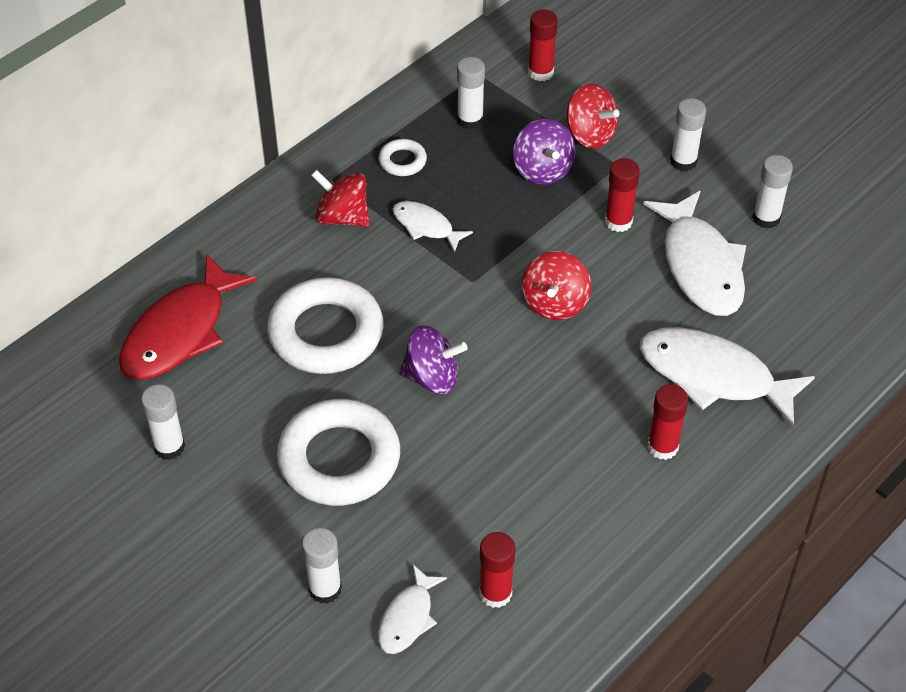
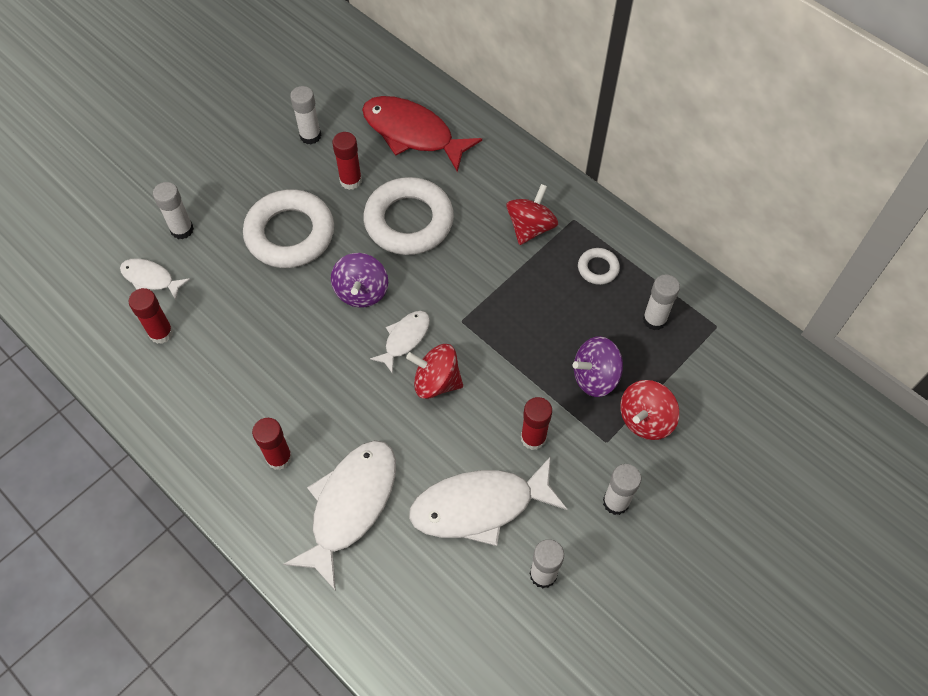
camera: 90 degrees right, 10 degrees up
white fish [393,201,473,253] -> white fish moved to [370,311,430,374]
red glue stick [528,9,558,81] -> red glue stick moved to [332,132,362,190]

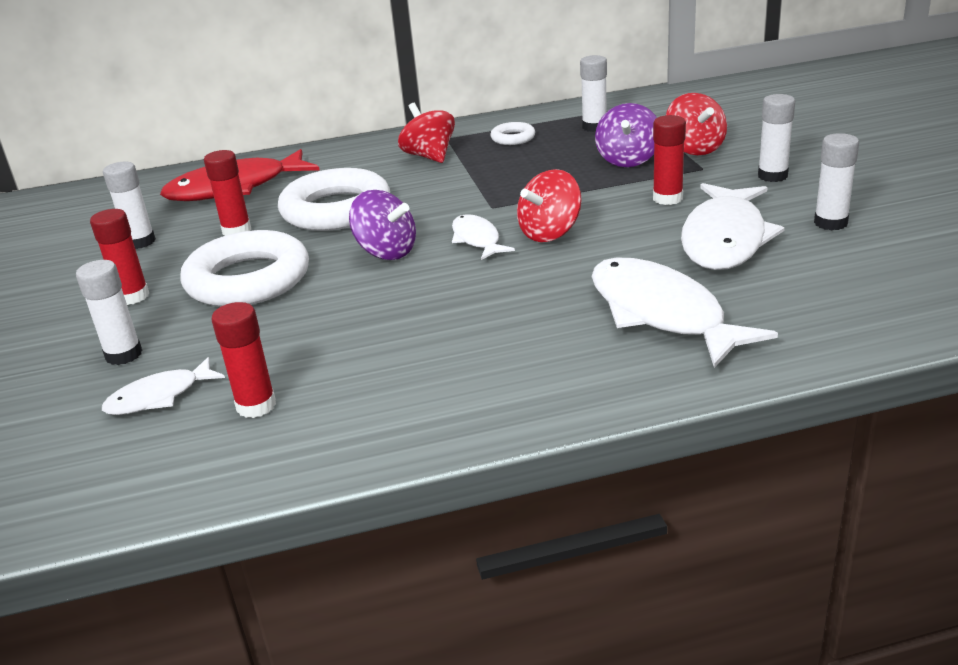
camera: 55 degrees left, 30 degrees down
red glue stick [252,418,292,470] -> red glue stick moved to [90,209,149,305]

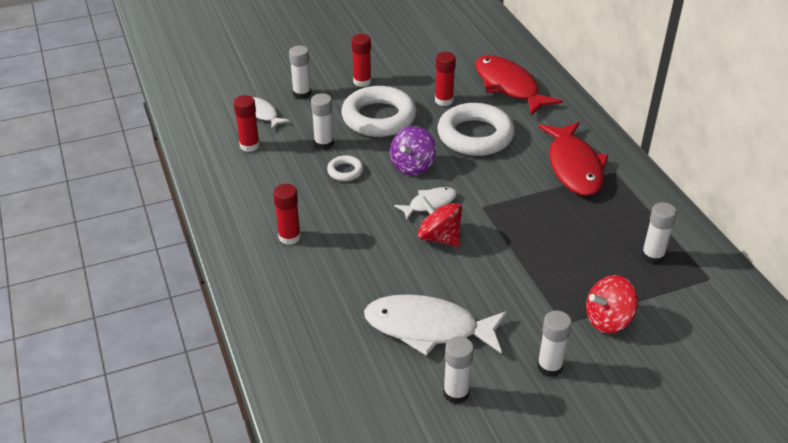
camera: 80 degrees right, 10 degrees up
white glue stick [103,162,156,249] -> white glue stick moved to [311,93,334,150]
red spinning top [398,103,455,163] -> red fish [538,122,608,196]
white ring [490,122,535,145] -> white ring moved to [327,155,364,181]
white fish [591,257,778,368] -> none
purple spinning top [595,103,657,167] -> none
red glue stick [653,115,686,205] -> red glue stick moved to [273,184,301,245]

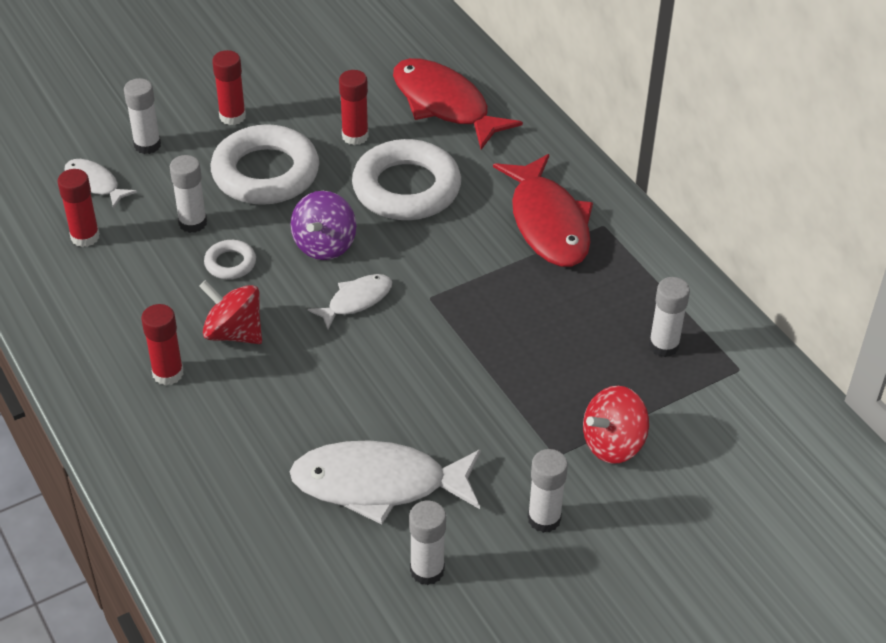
camera: 10 degrees left, 5 degrees up
red spinning top [418,196,462,247] -> red spinning top moved to [199,280,262,344]

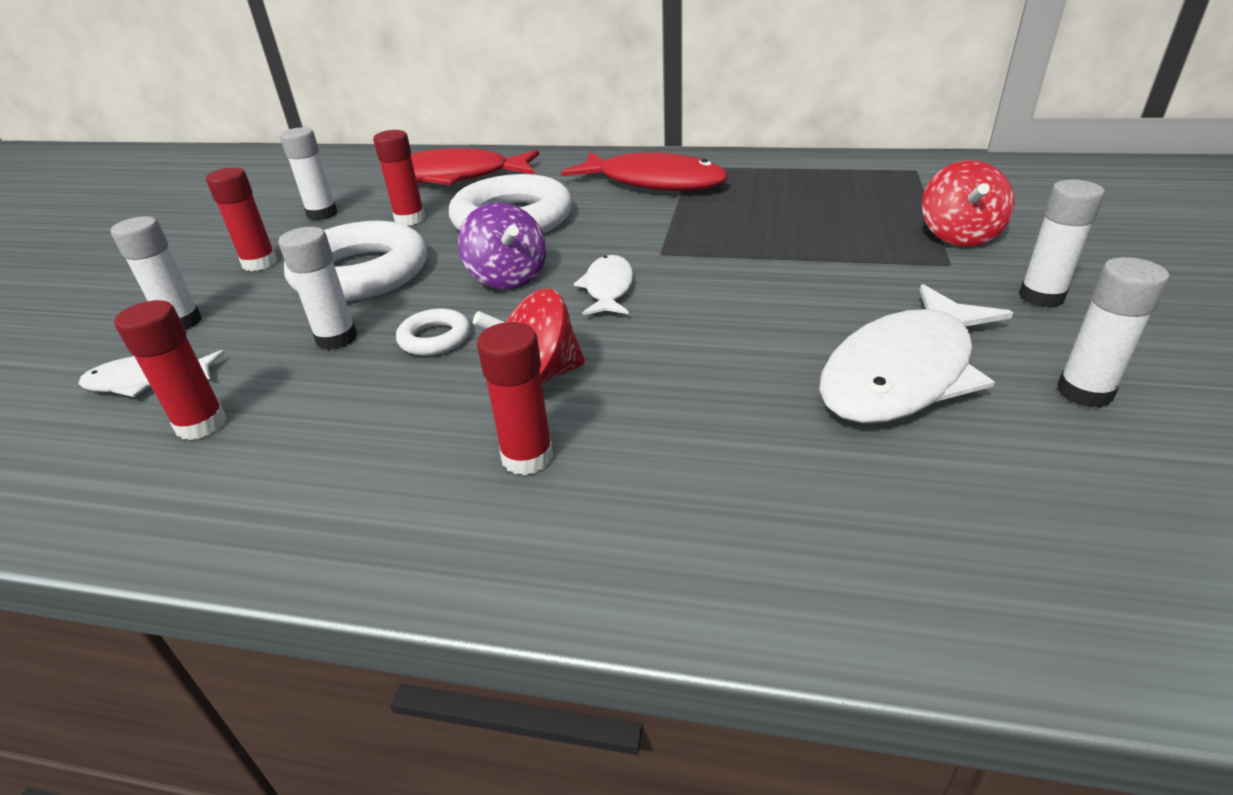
camera: 45 degrees left, 10 degrees down
white glue stick [649,277,690,357] -> white glue stick moved to [280,127,337,220]

